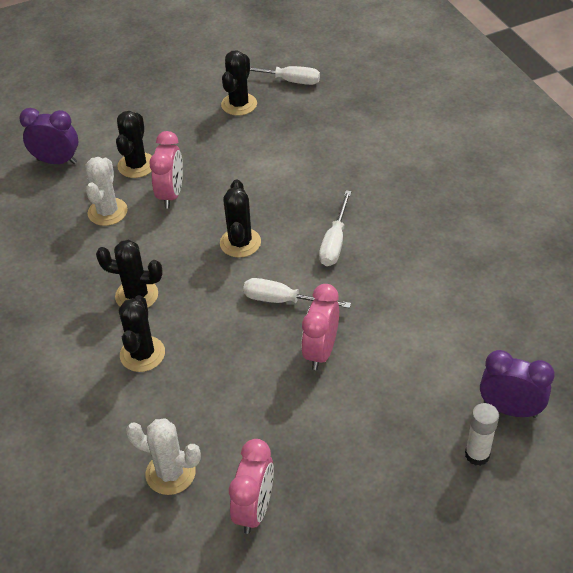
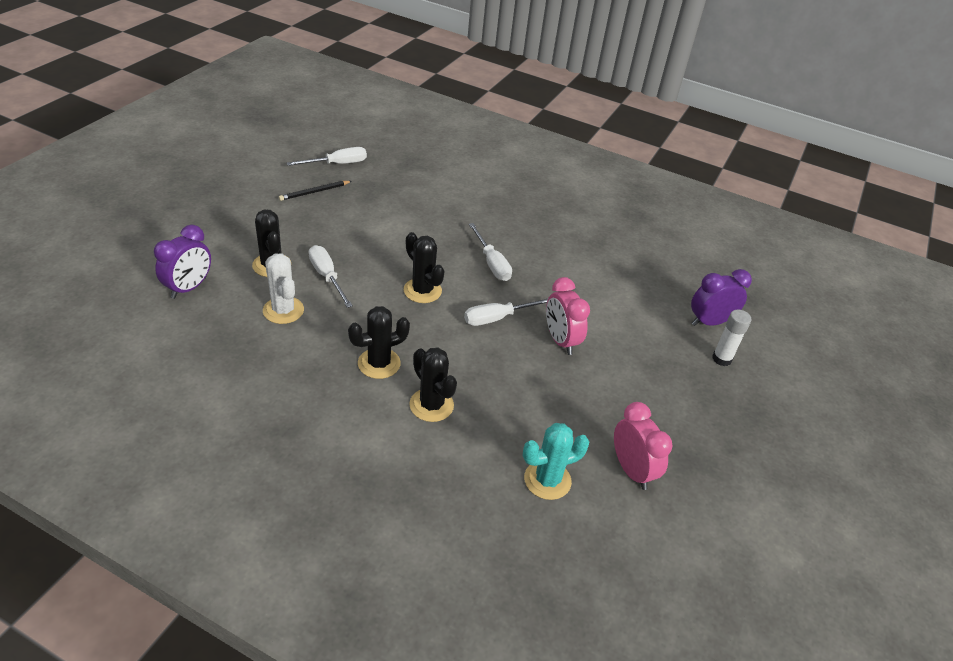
camera: 45 degrees left, 5 degrees down
purple clock [19,108,78,164] -> purple clock turned 150 degrees clockwise [154,225,211,299]
white cactus [126,419,201,495] -> turquoise cactus [523,423,589,500]
pink clock [149,131,183,208] -> white screwdriver [309,245,353,308]
black cactus [221,50,257,116] -> black pencil [279,181,352,201]

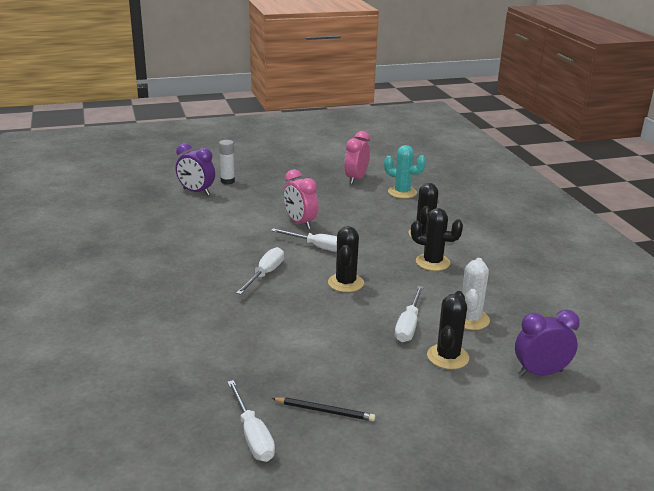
camera: 130 degrees left, 15 degrees down
white screwdriver [287,147,367,166] -> white screwdriver turned 135 degrees counterclockwise [227,380,275,462]
pink clock [546,277,590,355] -> pink clock turned 120 degrees clockwise [283,169,318,229]

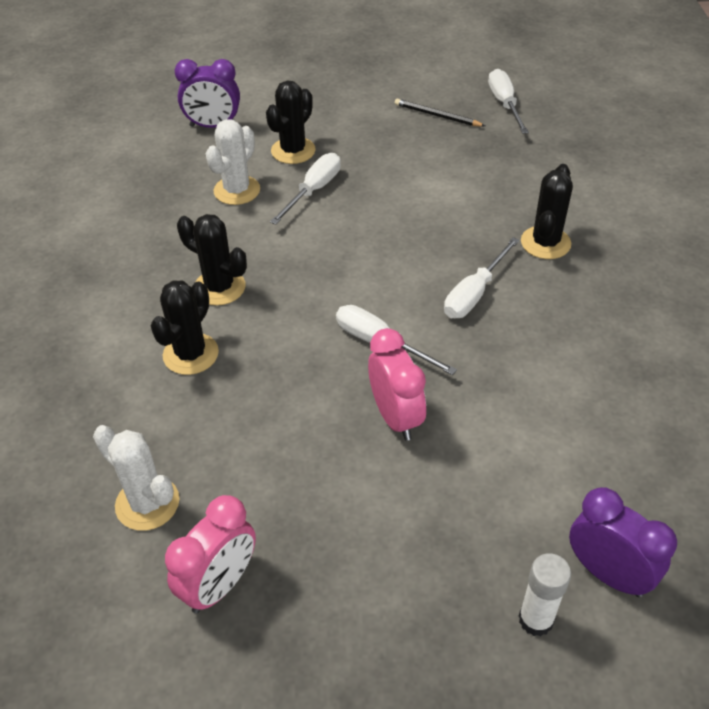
camera: 165 degrees left, 20 degrees up
black cactus [328,226,364,292] -> black cactus moved to [521,164,573,259]
turquoise cactus [384,145,426,198] -> white cactus [93,425,179,531]

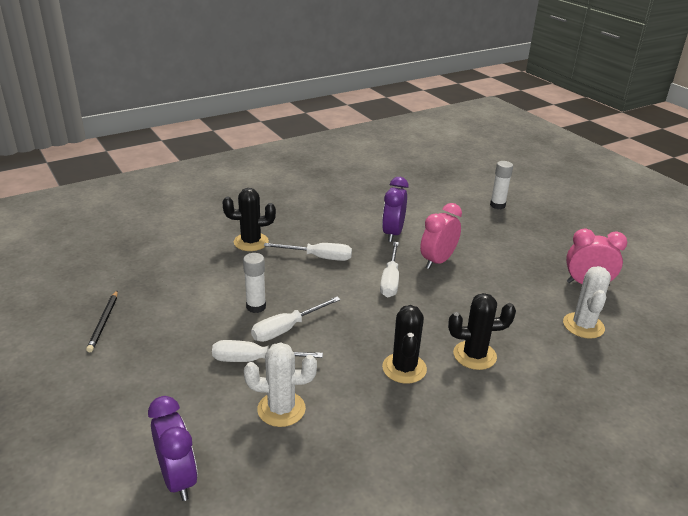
camera: 120 degrees left, 15 degrees down
black cactus [266,81,316,164] -> none
white screwdriver [488,69,529,134] -> white screwdriver moved to [251,297,341,342]
purple clock [569,487,677,597] -> purple clock moved to [382,177,409,242]
none -> white glue stick [243,253,266,313]

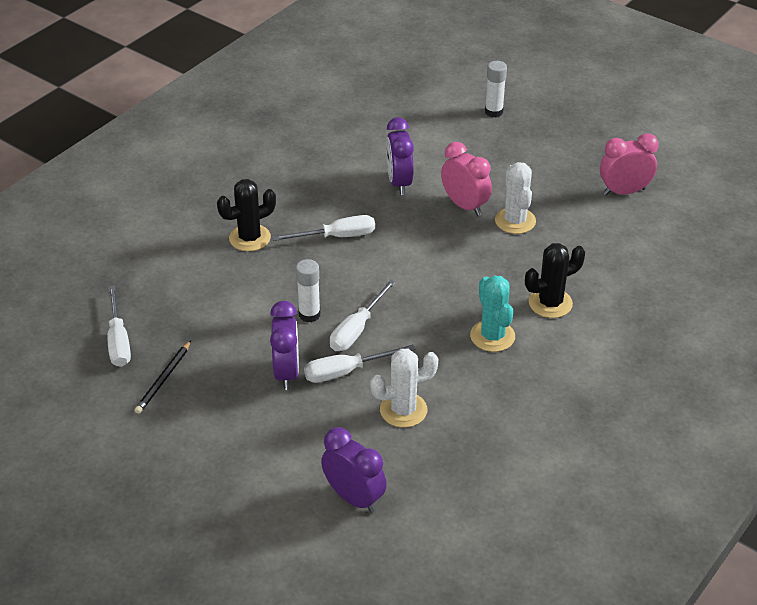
camera: 20 degrees left, 10 degrees up
black pencil [86,291,118,352] -> black pencil turned 45 degrees clockwise [134,341,191,414]
white screwdriver [380,242,399,297] -> white screwdriver moved to [108,285,131,367]
black cactus [382,305,427,384] -> turquoise cactus [470,276,515,352]
pink clock [420,203,462,269] -> pink clock turned 120 degrees clockwise [441,142,492,216]
white cactus [563,266,611,339] -> white cactus moved to [495,162,536,234]
none -> purple clock [270,301,299,390]

